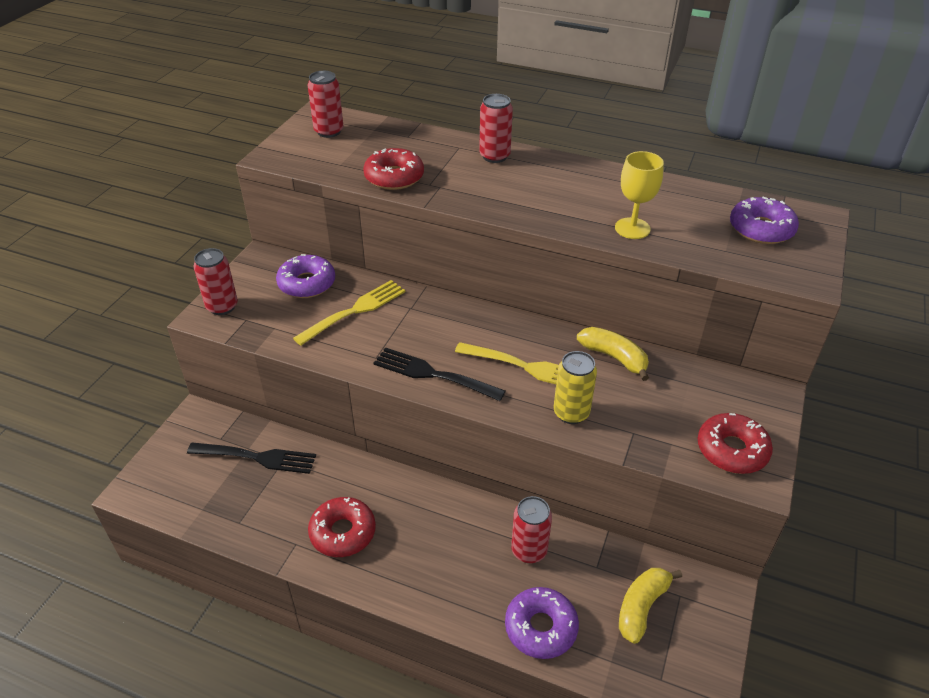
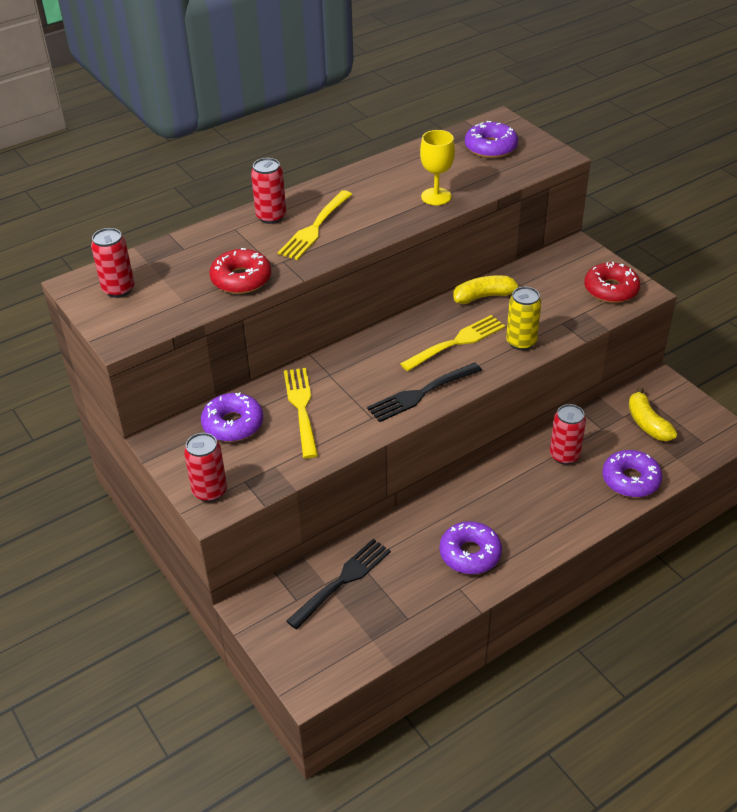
camera: 55 degrees left, 0 degrees up
red donut [308,497,376,557] -> purple donut [440,521,502,574]
none -> yellow fork [278,190,353,260]

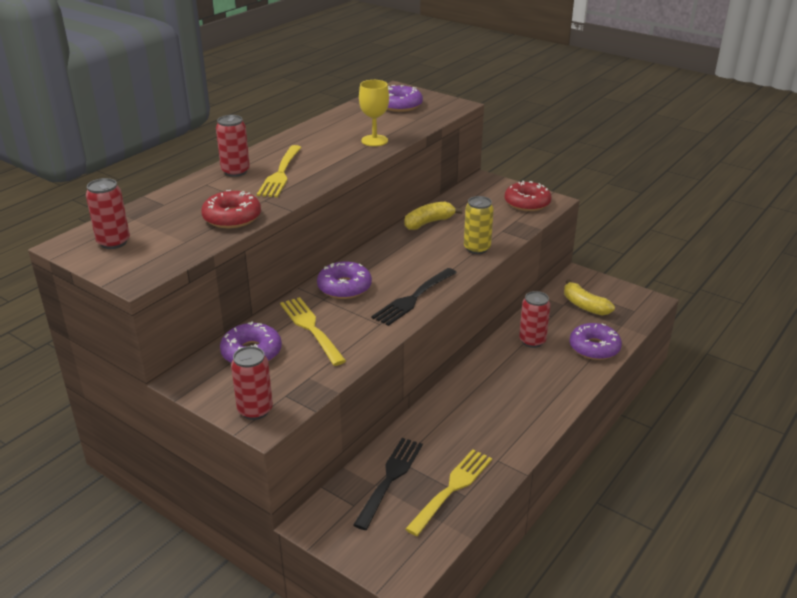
camera: 20 degrees left, 10 degrees down
yellow fork [400,315,505,371] -> yellow fork moved to [405,449,492,536]
purple donut [440,521,502,574] -> purple donut moved to [317,261,372,299]

